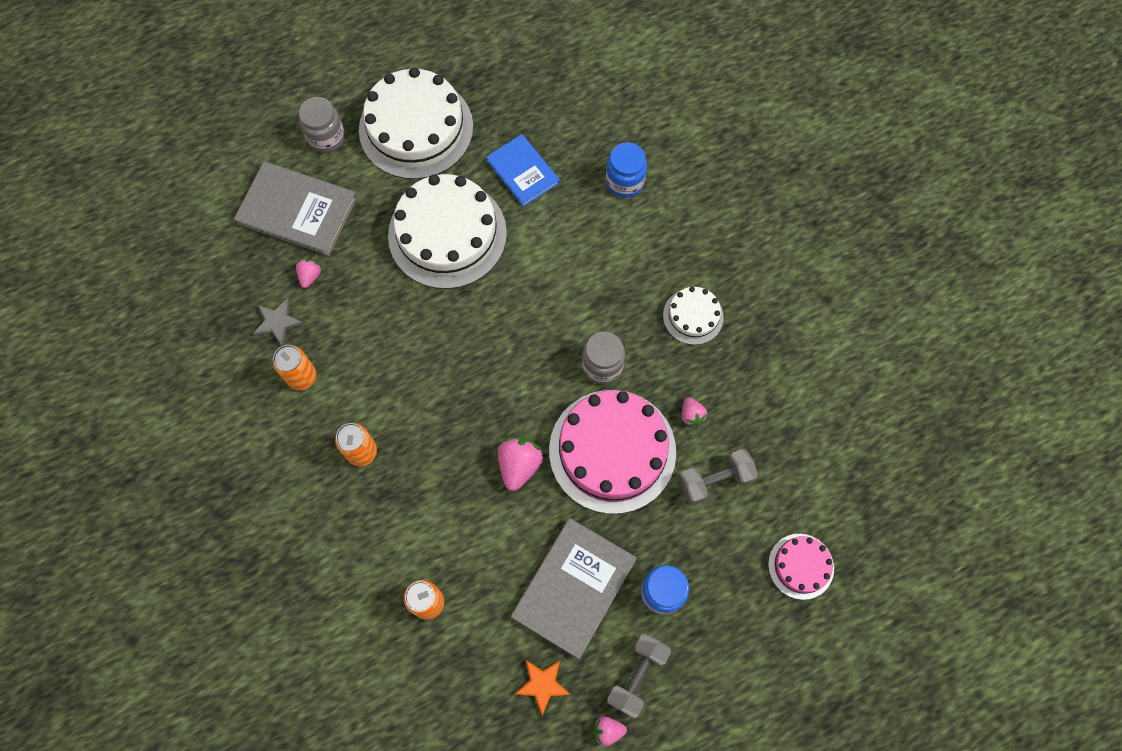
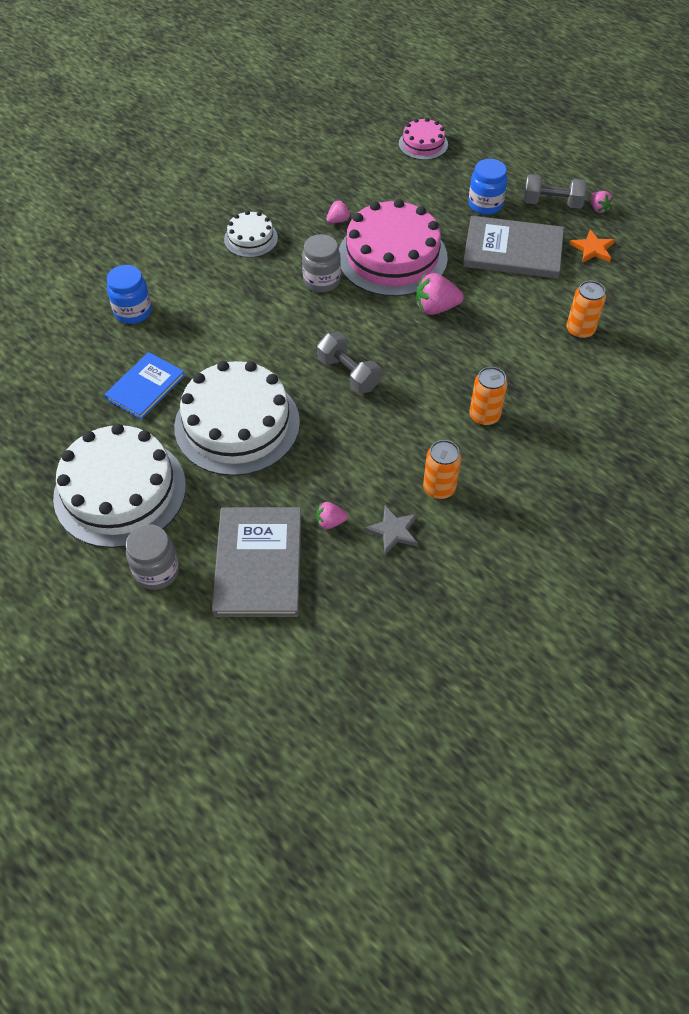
camera: 110 degrees left, 15 degrees down
grey dumbbell [679,449,758,505] -> grey dumbbell moved to [317,332,381,394]

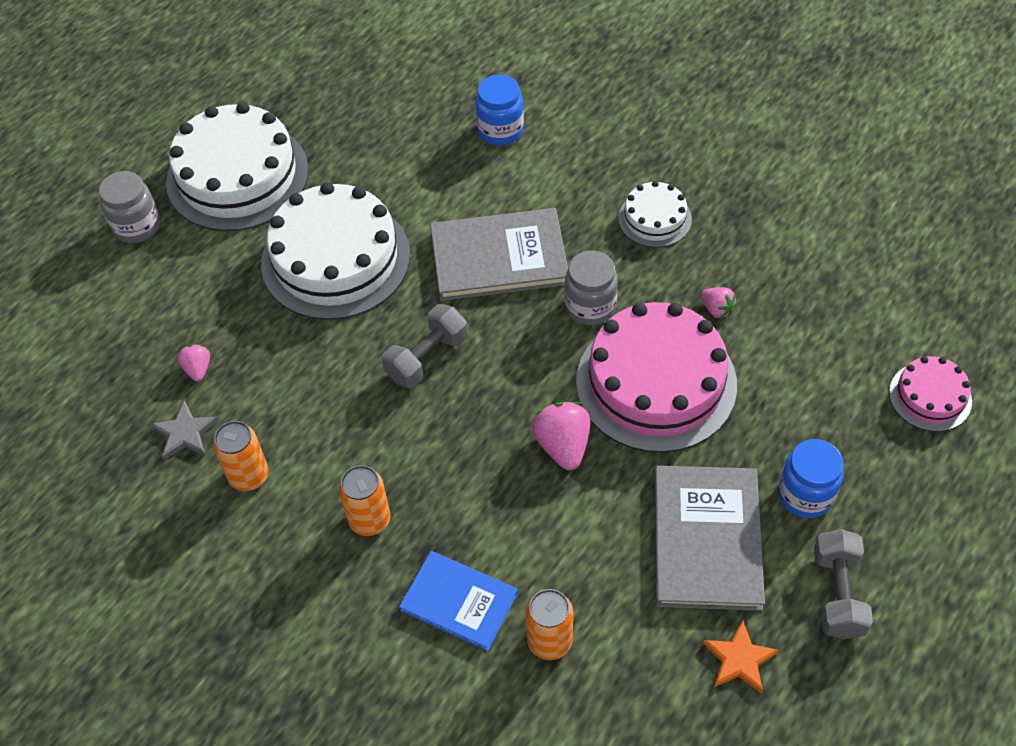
camera: 85 degrees right, 0 degrees up
blue book [104,352,185,420] -> blue book moved to [399,551,518,651]
grey book [212,507,301,617] -> grey book moved to [430,208,568,301]
pink strawberry [591,191,613,214] -> none

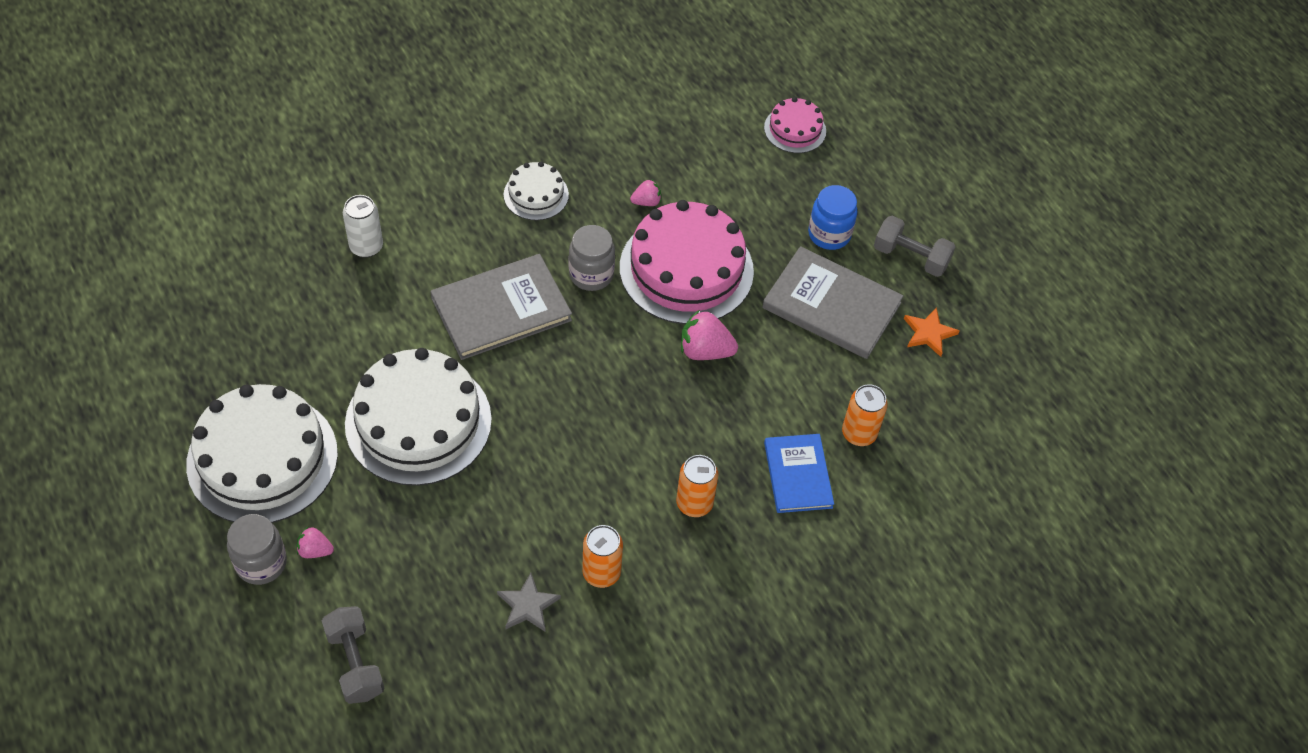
camera: 70 degrees left, 0 degrees up
pink strawberry [177,344,210,382] -> pink strawberry moved to [297,527,334,558]
grey dumbbell [382,304,468,388] -> grey dumbbell moved to [322,606,385,704]
blue book [399,551,518,651] -> blue book turned 60 degrees counterclockwise [764,434,834,513]
grey book [430,208,568,301] -> grey book turned 45 degrees clockwise [431,254,572,360]
blue jar [475,74,524,145] -> white can [343,195,383,258]

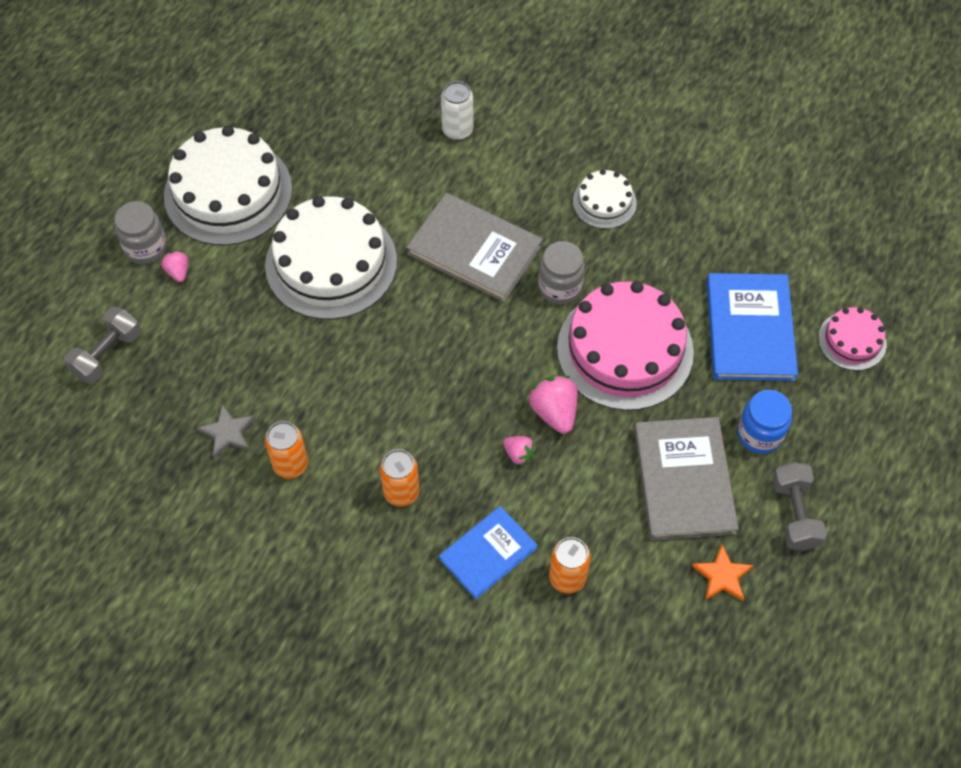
camera: 60 degrees right, 5 degrees up
pink strawberry [630,180,661,206] -> pink strawberry moved to [503,436,536,466]
none -> blue book [707,273,798,381]

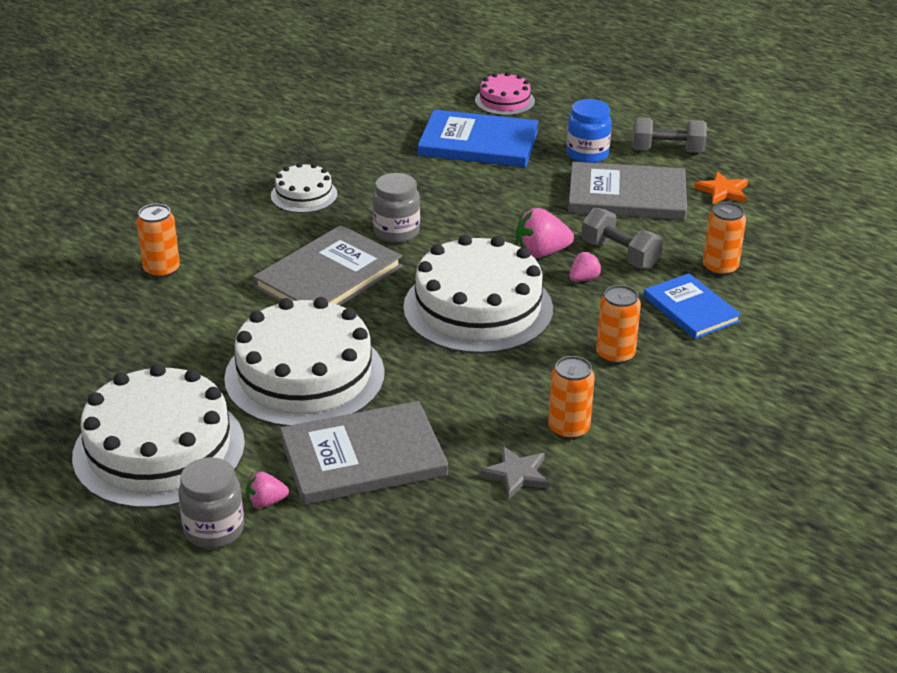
camera: 80 degrees left, 25 degrees down
grey dumbbell [64,307,141,384] -> grey dumbbell moved to [581,208,663,269]
white can [441,81,474,140] -> orange can [137,204,180,278]
pink cake [557,281,694,411] -> none
none -> grey book [280,401,448,505]
none -> white cake [403,235,553,354]

